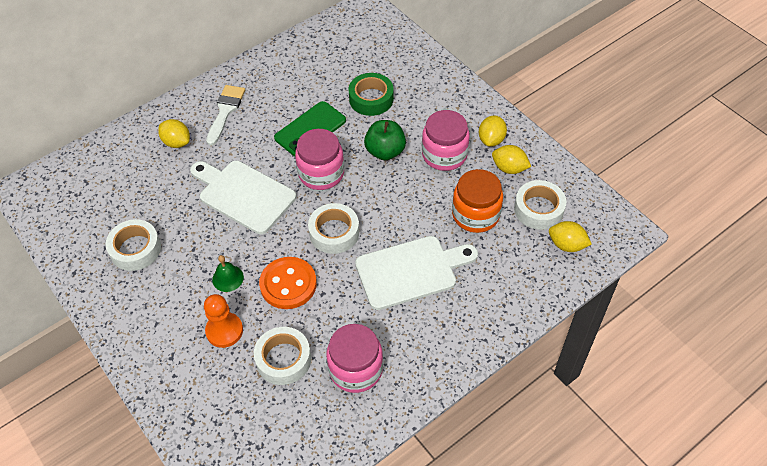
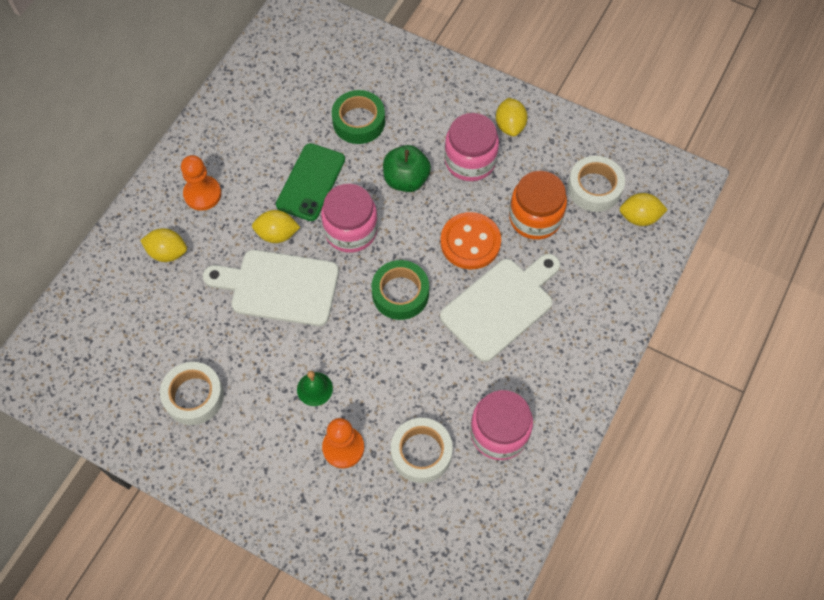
camera: 25 degrees left, 10 degrees up
white brush [206,85,245,146] -> orange pawn [181,155,221,211]
orange button [259,257,317,309] -> orange button moved to [440,212,501,269]
white tape [308,203,359,254] -> green tape [372,260,429,320]
yellow lemon [492,145,531,174] -> yellow lemon moved to [252,210,300,243]

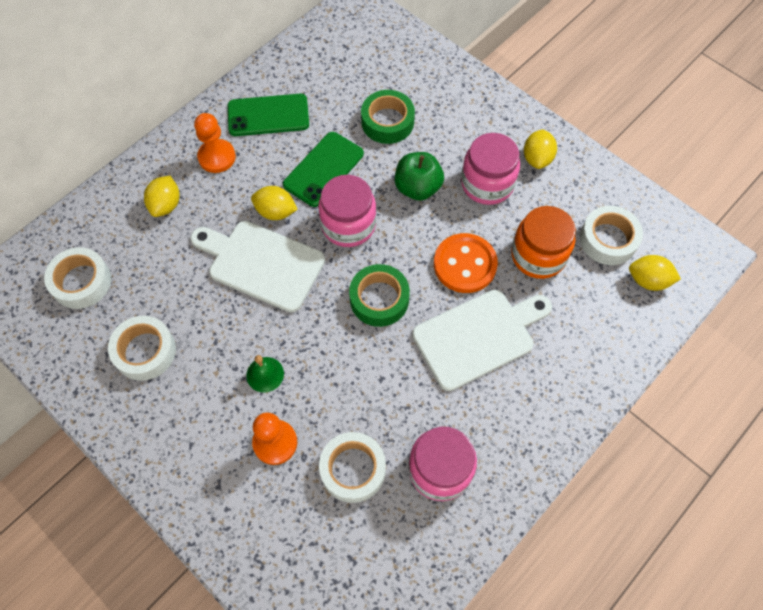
camera: 15 degrees right, 0 degrees up
yellow lemon [140,228,187,262] -> yellow lemon turned 75 degrees clockwise [144,176,180,217]
none -> white tape [44,247,111,309]
none -> green phone [228,94,309,136]

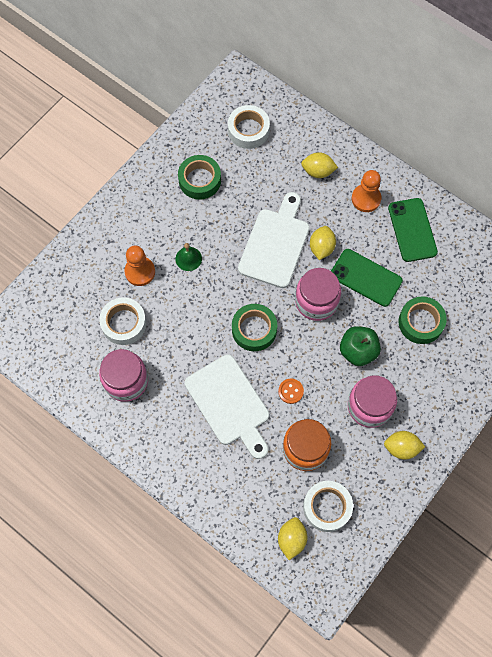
camera: 85 degrees right, 5 degrees up
white tape [108,316,176,381] -> green tape [178,155,221,200]
orange button [434,233,498,293] -> orange button [278,379,304,404], size x0.50

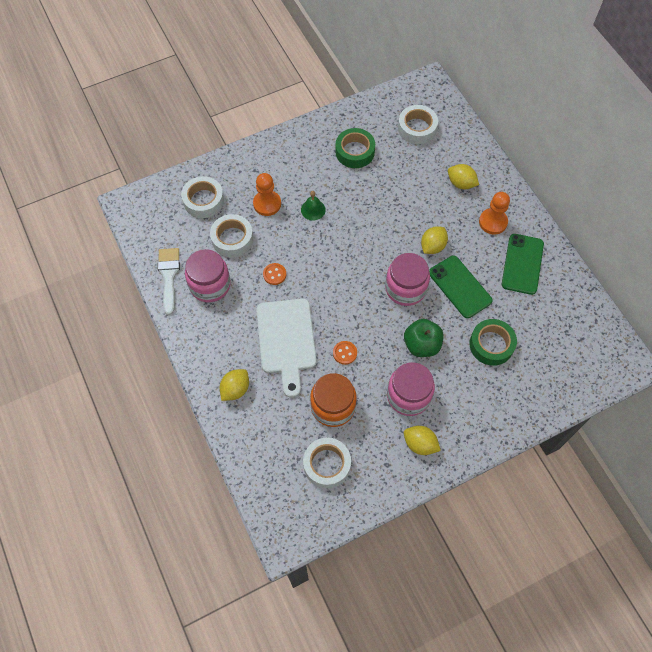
camera: 25 degrees right, 5 degrees down
green tape [232,304,277,351] -> none
white cutting board [238,192,310,288] -> none
yellow lemon [278,517,307,560] -> yellow lemon moved to [220,369,249,401]
none -> white brush [158,248,180,315]
none -> white tape [181,176,224,218]
none -> orange button [263,263,286,285]

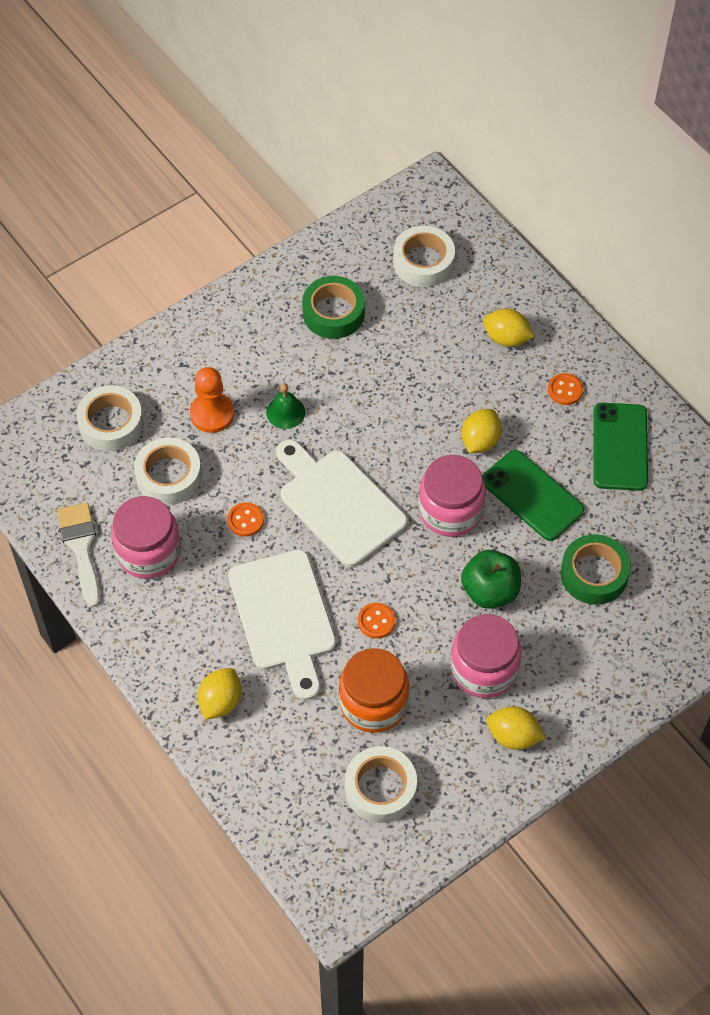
camera: 10 degrees left, 5 degrees down
orange pawn [479,192,510,234] -> orange button [548,373,583,405]
none -> white cutting board [276,439,408,567]

